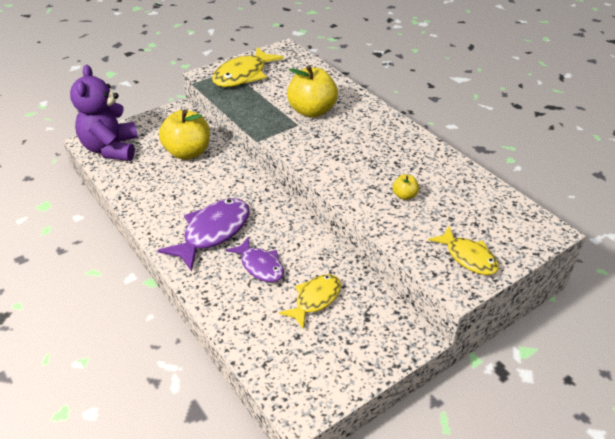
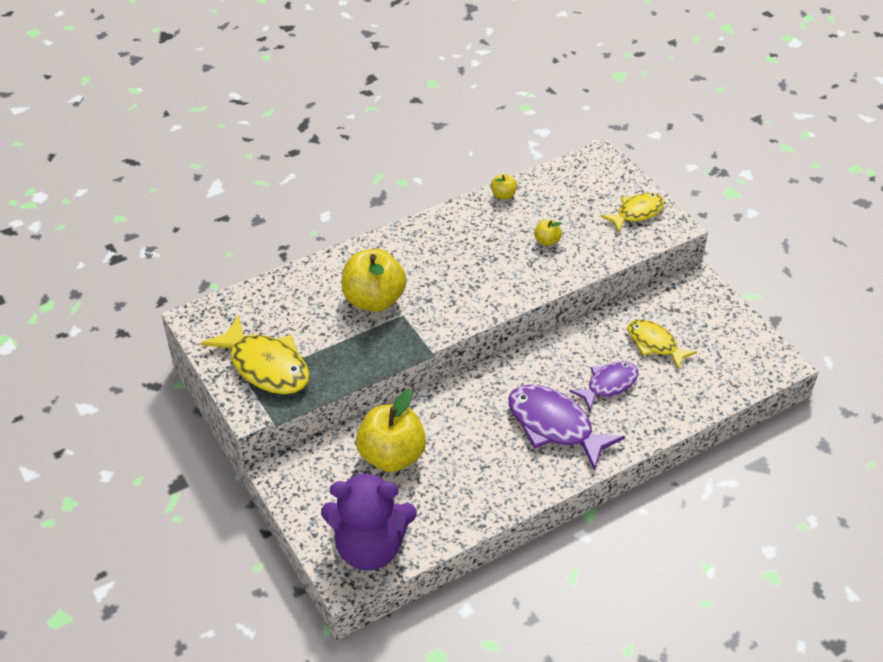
camera: 85 degrees left, 5 degrees up
none -> yellow apple [491,174,517,200]

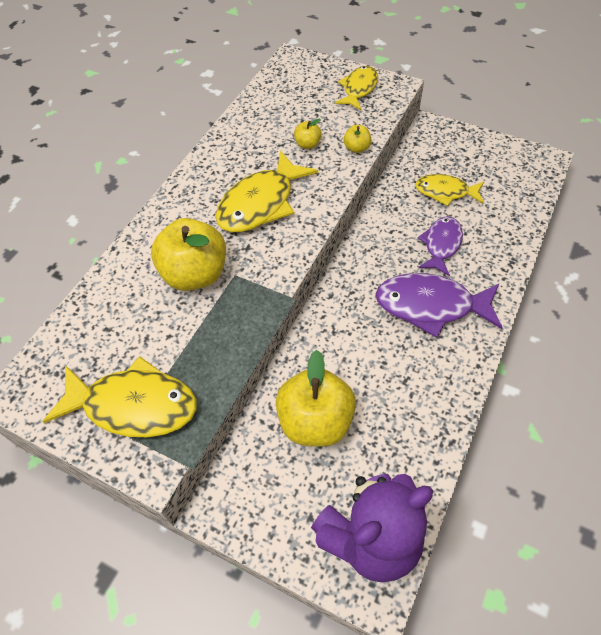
camera: 30 degrees left, 10 degrees up
yellow apple [491,174,517,200] -> yellow apple moved to [344,125,371,153]
none -> yellow fish [215,150,318,232]

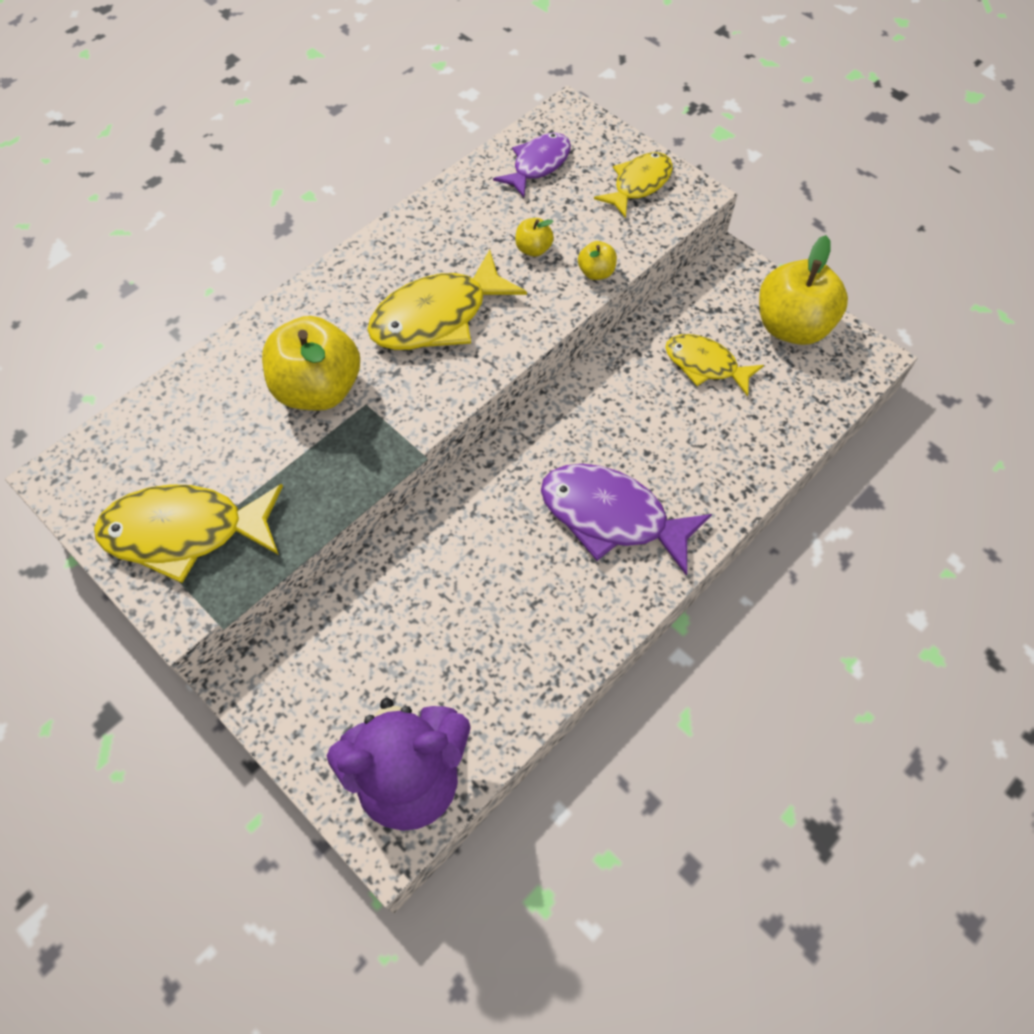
camera: 15 degrees right, 5 degrees up
yellow fish [42,356,197,437] -> yellow fish turned 150 degrees clockwise [94,484,283,583]
yellow apple [276,350,356,447] -> yellow apple moved to [759,235,848,345]
purple fish [418,217,463,276] -> purple fish moved to [493,133,571,197]

